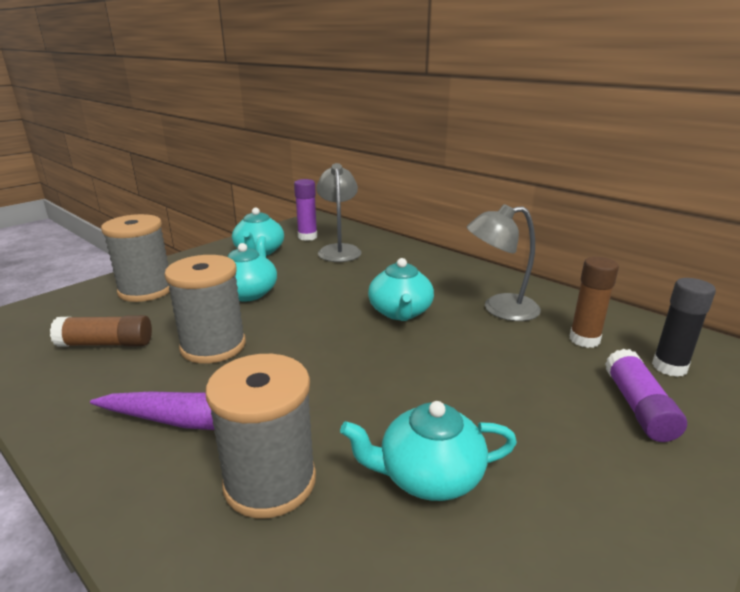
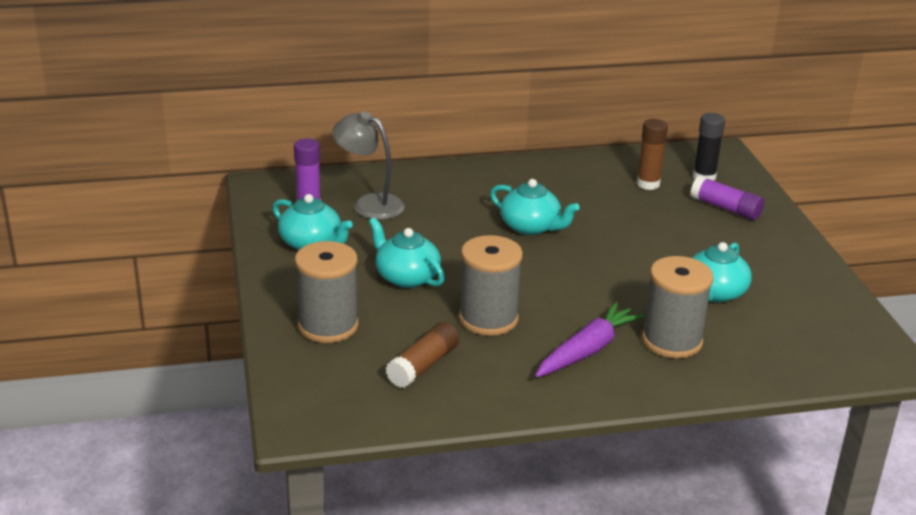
camera: 55 degrees left, 5 degrees up
grey lamp [467,204,541,321] -> none

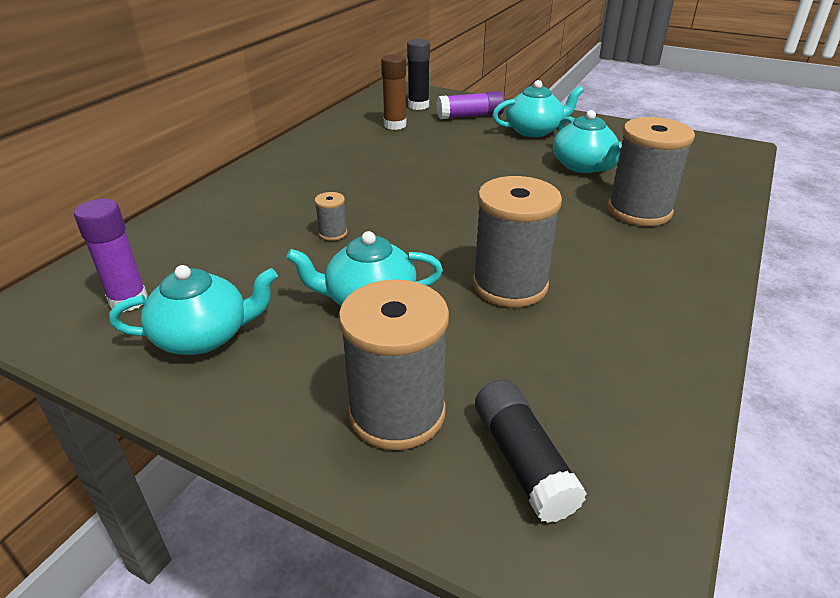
camera: 50 degrees left, 5 degrees up
grey lamp [332,111,405,220] -> none
brown glue stick [386,322,459,388] -> none
turquoise teapot [490,179,580,235] -> turquoise teapot moved to [492,80,584,137]
purple carrot [535,302,645,377] -> none
none -> grey spool [315,192,347,241]
none -> black glue stick [475,379,587,523]

